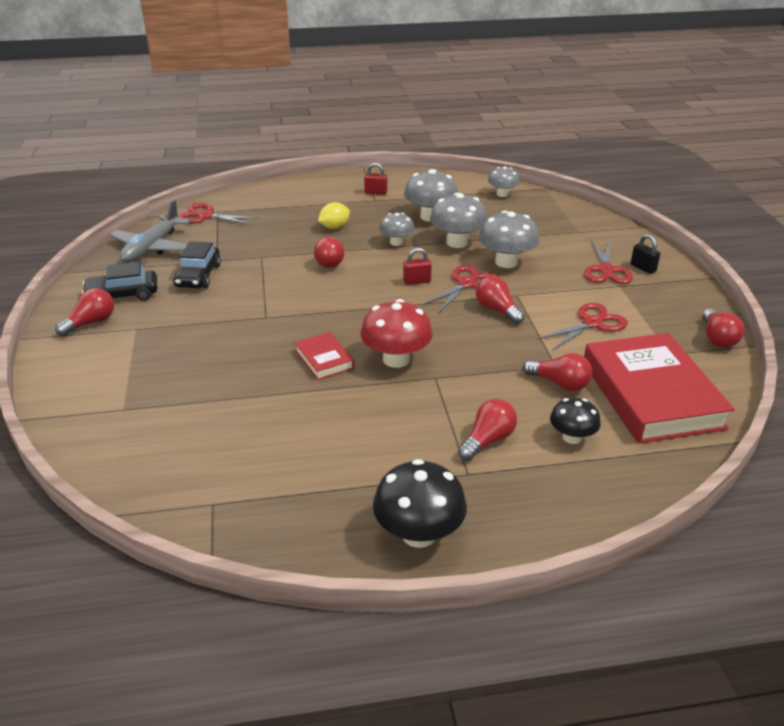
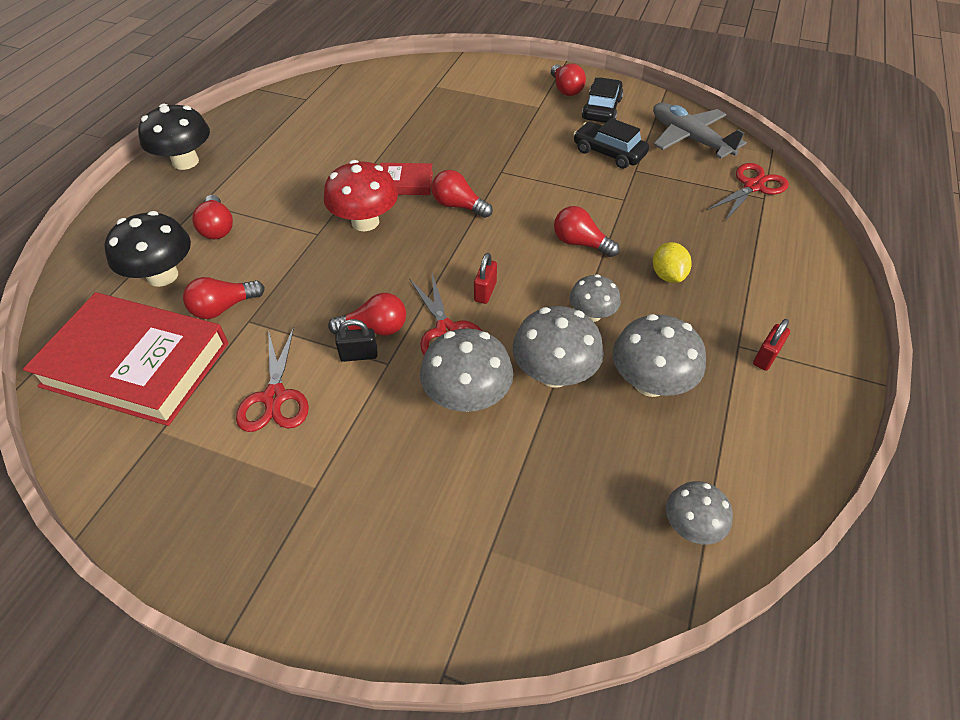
camera: 120 degrees right, 15 degrees up
black mushroom [550,398,601,444] -> black mushroom [104,211,191,287], size x1.62
red scissors [584,240,633,284] -> none
black padlock [631,234,660,274] -> black padlock moved to [335,319,377,362]
red light bulb [702,309,744,348] -> red light bulb moved to [431,170,493,218]

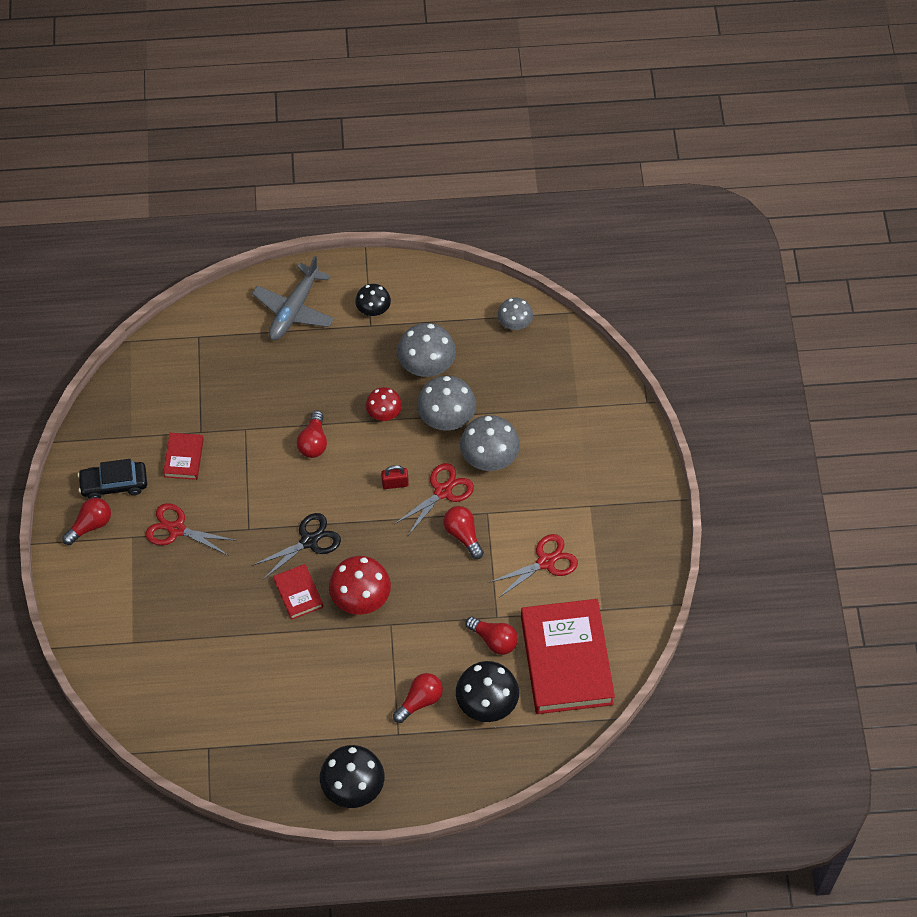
camera: 115 degrees left, 10 degrees up
black padlock [335,319,377,362] -> none
red light bulb [431,170,493,218] -> black scissors [253,513,341,580]
grey mushroom [569,274,621,322] -> red mushroom [366,387,402,421]
black car [574,118,649,169] -> red book [163,433,204,480]
grey plane [653,103,747,159] -> grey plane moved to [252,256,334,340]
yellow lemon [653,242,692,283] -> none
red scissors [707,163,789,221] -> red scissors moved to [145,503,237,556]
red padlock [753,319,790,371] -> black mushroom [355,284,391,316]

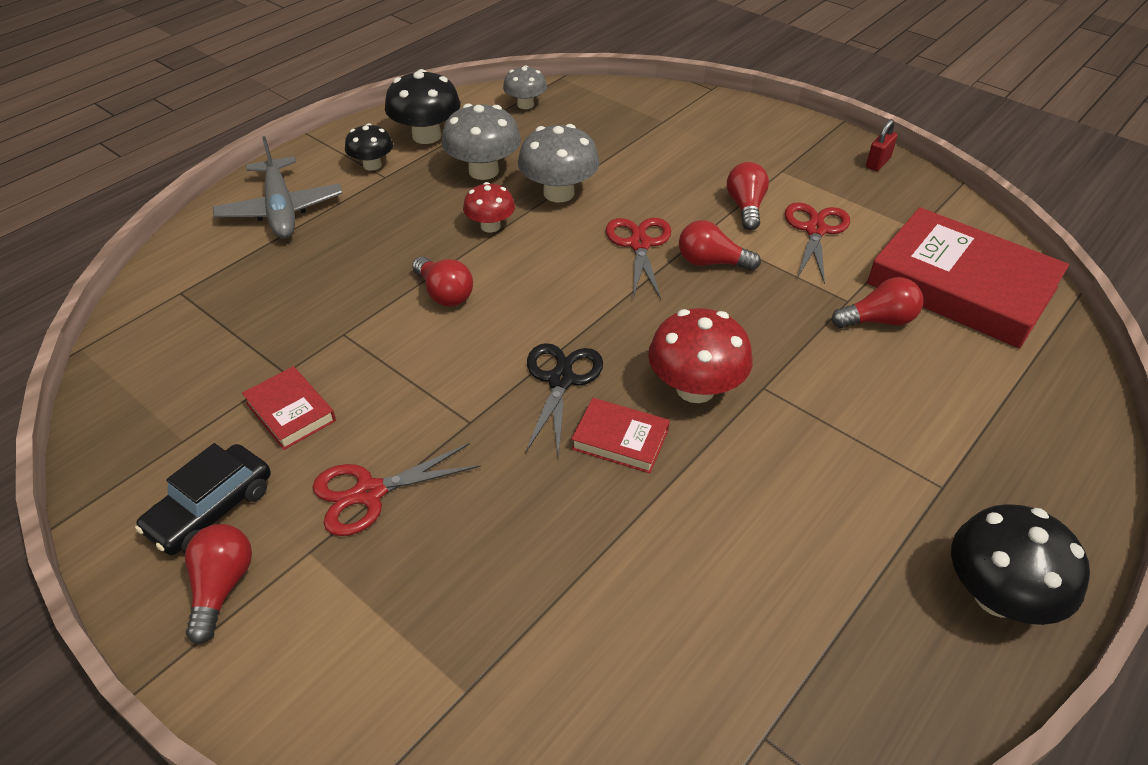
camera: 45 degrees left, 15 degrees down
red padlock [381,465,409,489] -> red padlock moved to [866,119,898,171]
red light bulb [393,673,443,723] -> red light bulb moved to [727,162,769,230]
black mushroom [456,661,519,722] -> black mushroom moved to [385,69,461,144]
grey mushroom [460,415,520,471] -> none

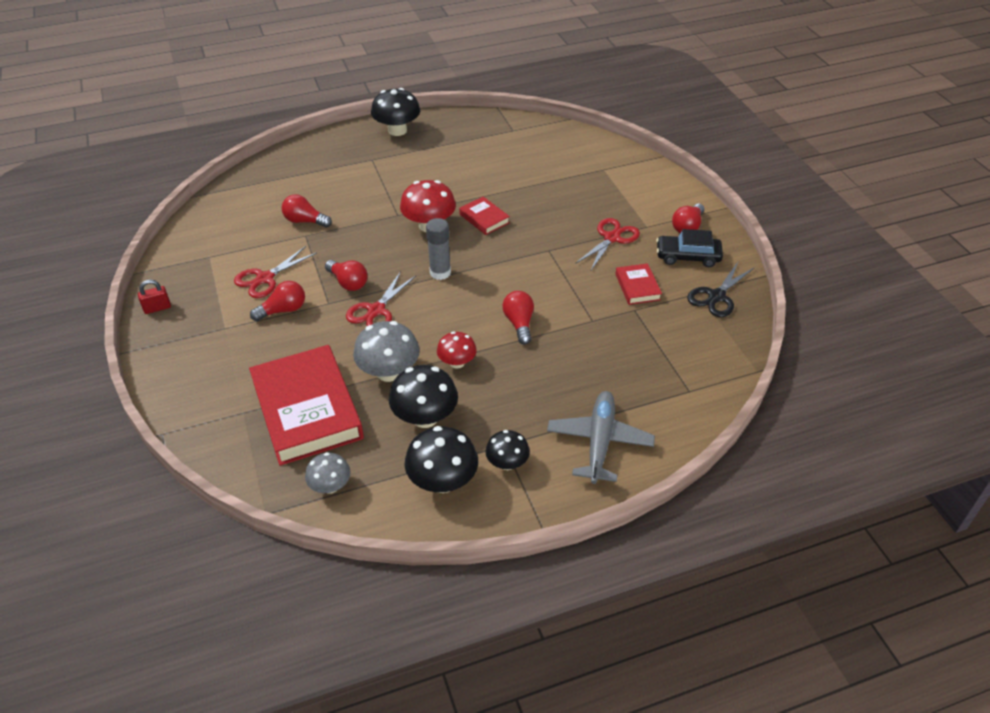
camera: 150 degrees left, 0 degrees up
black car [135,443,271,555] -> black car turned 150 degrees counterclockwise [656,229,723,267]
red scissors [312,443,481,536] -> red scissors turned 60 degrees counterclockwise [575,218,640,270]
grey mushroom [441,104,521,180] -> black mushroom [389,365,458,428]
black scissors [525,343,603,456] -> black scissors moved to [687,262,755,317]
red light bulb [727,162,769,230] -> red light bulb turned 150 degrees counterclockwise [250,281,305,321]
red book [867,207,1069,348] -> red book moved to [249,345,364,466]
none -> grey glue stick [426,218,451,280]

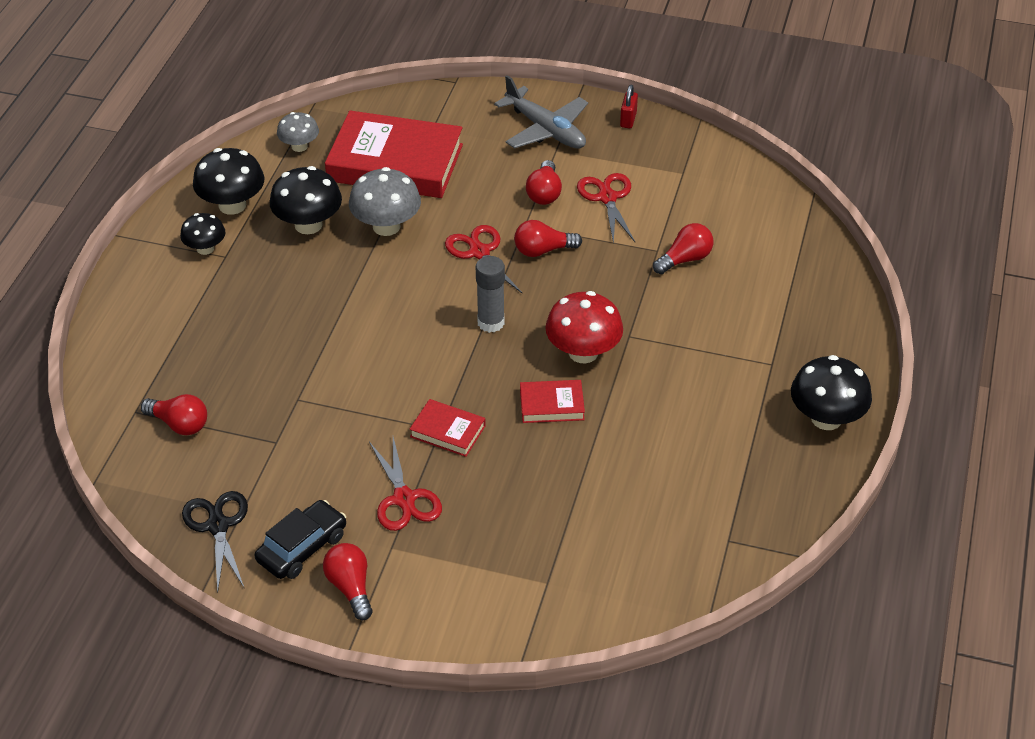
camera: 125 degrees right, 0 degrees up
red mushroom [437,331,477,369] -> none
red light bulb [502,291,534,345] -> red light bulb moved to [141,394,207,435]
grey plane [547,391,655,484] -> grey plane moved to [494,75,588,149]
red book [616,263,662,305] -> red book moved to [410,399,486,457]

